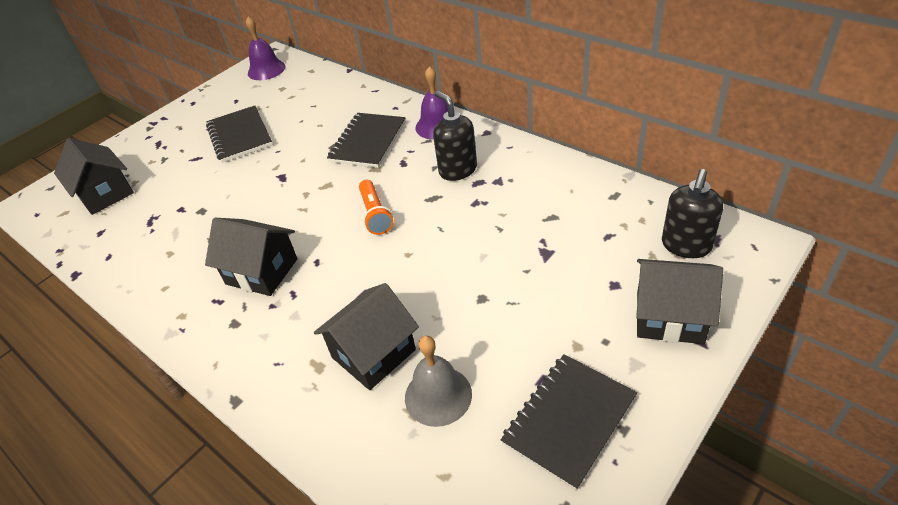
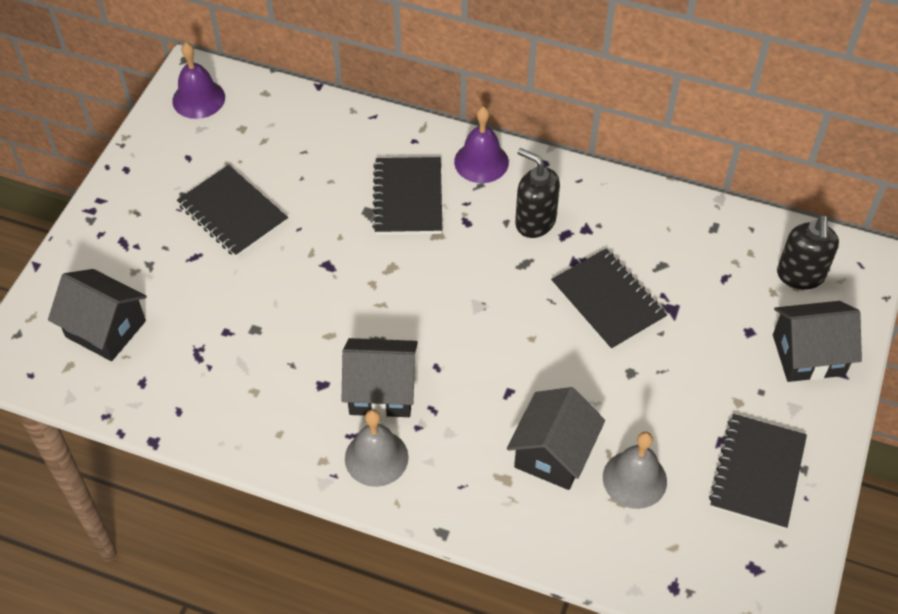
camera: 25 degrees left, 10 degrees up
orange flashlight [359,180,394,235] -> none
none -> grey bell [345,409,408,487]
none -> black notebook [551,249,667,351]

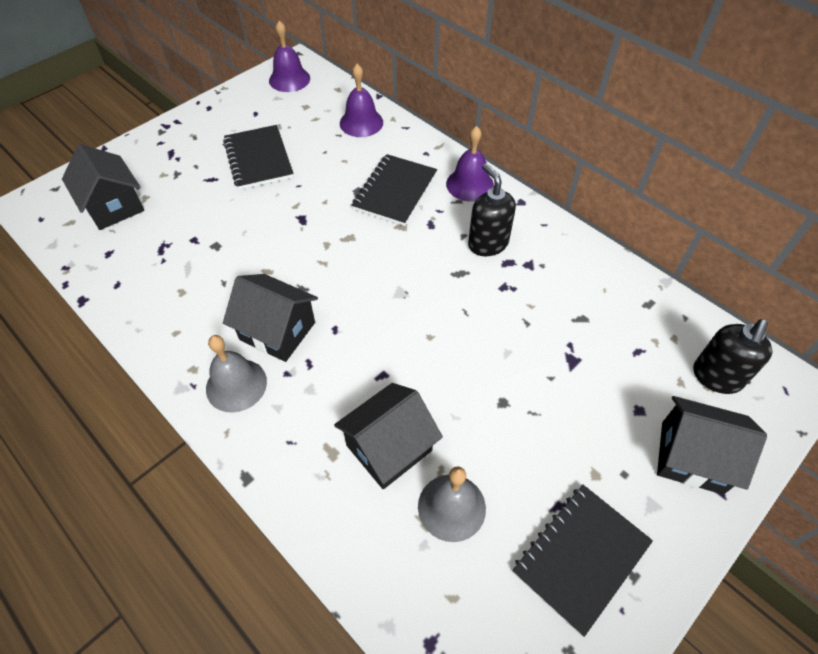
camera: 25 degrees right, 0 degrees up
black notebook [551,249,667,351] -> none
none -> purple bell [340,64,383,137]

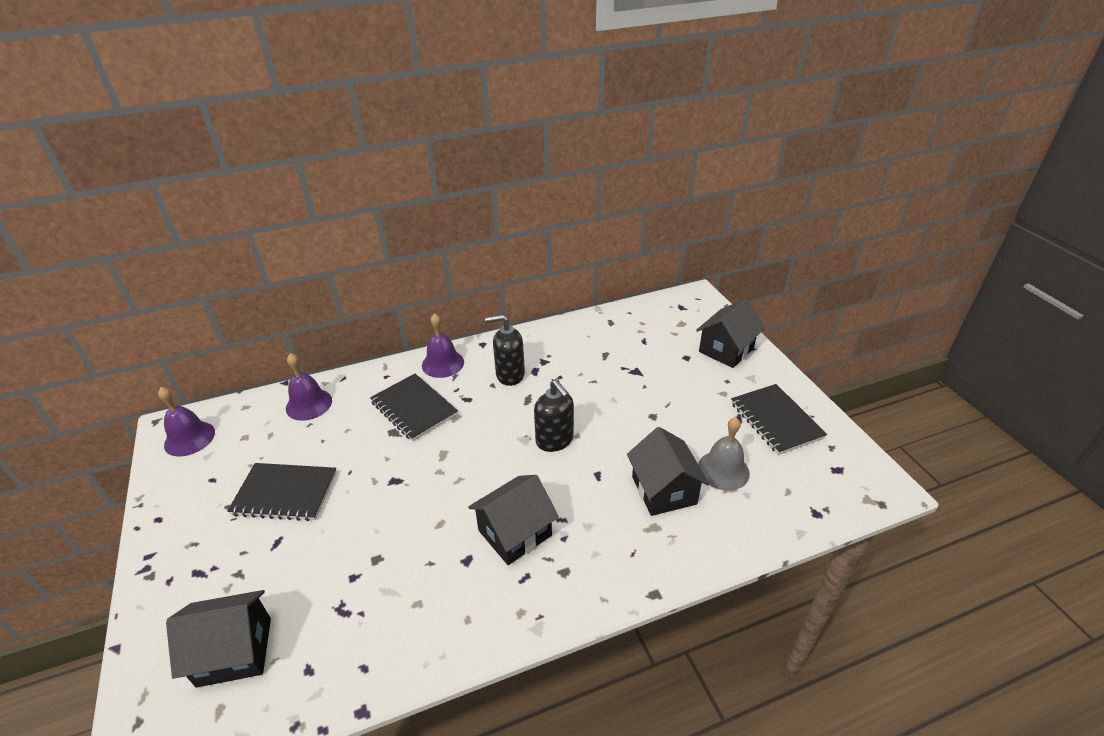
camera: 65 degrees left, 15 degrees down
grey bell [206,335,267,412] -> none
black soap dispenser [693,319,772,394] -> black soap dispenser moved to [534,380,574,452]

